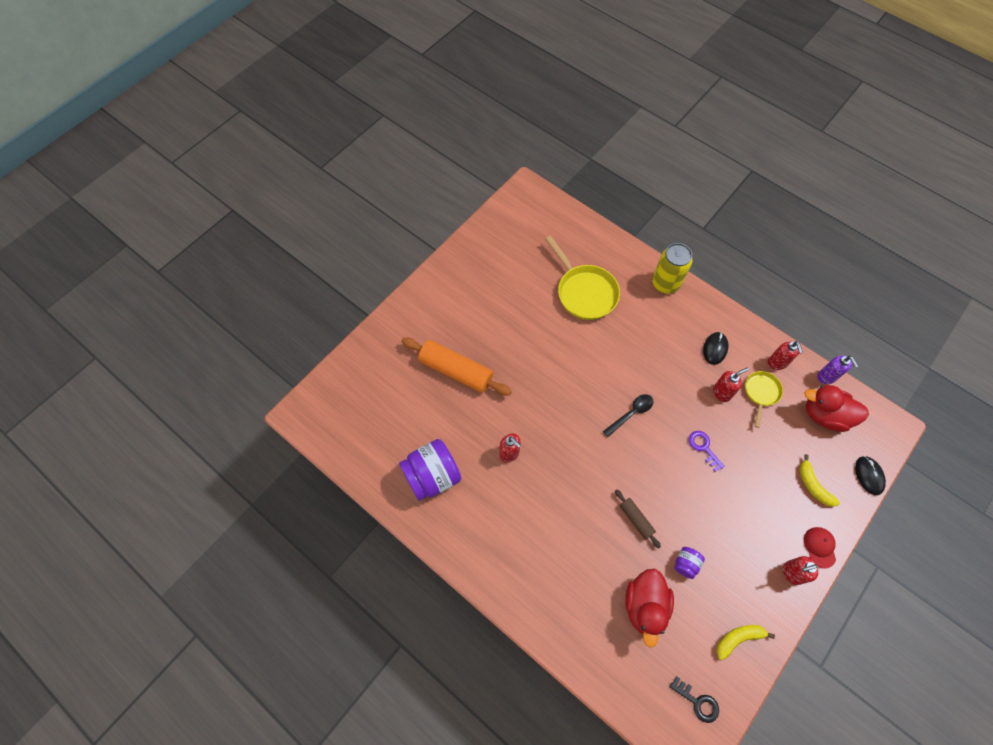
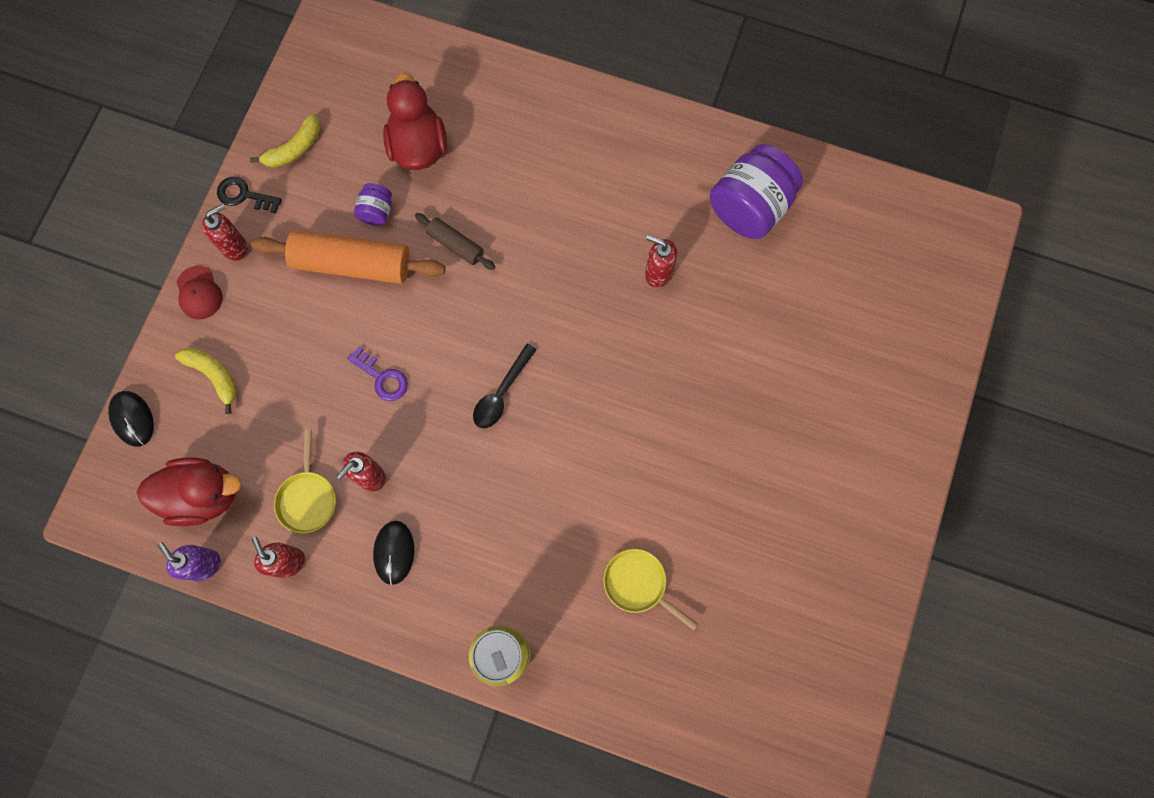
camera: 160 degrees right, 10 degrees up
orange rolling pin [401,338,512,396] -> orange rolling pin moved to [251,230,445,284]
yellow pan [545,235,620,320] -> yellow pan [603,549,698,630], size x0.57
black key [670,676,719,723] -> black key moved to [217,177,282,213]

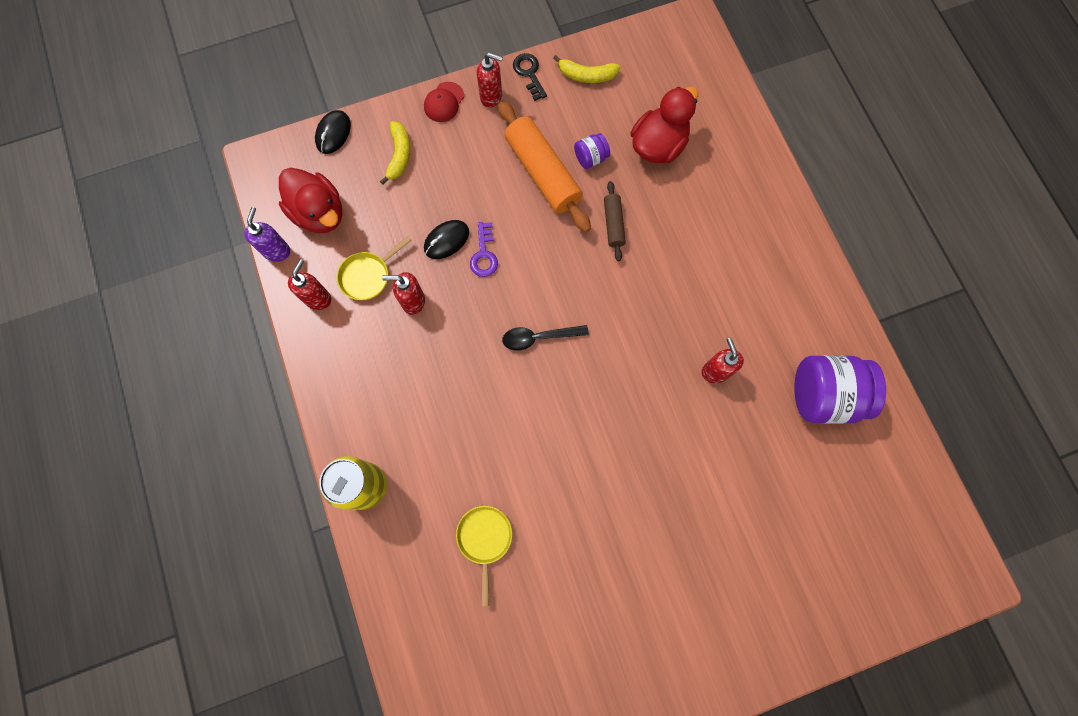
camera: 50 degrees right, 0 degrees up
black mouse [373,521,414,585] -> black mouse moved to [424,220,469,259]

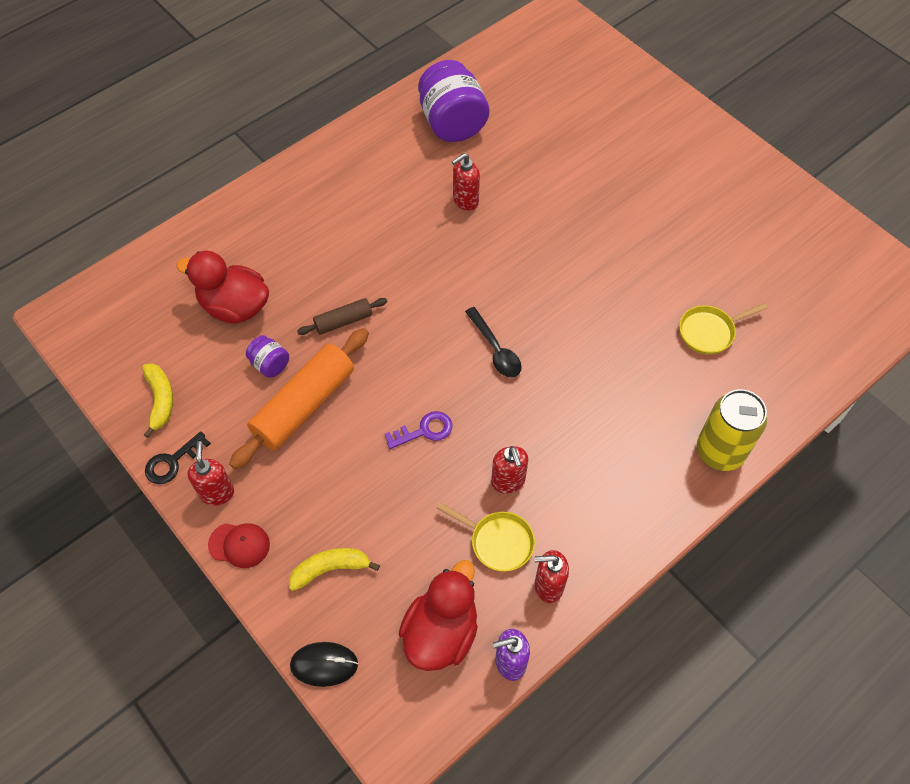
camera: 110 degrees left, 15 degrees down
black mouse [424,220,469,259] -> none

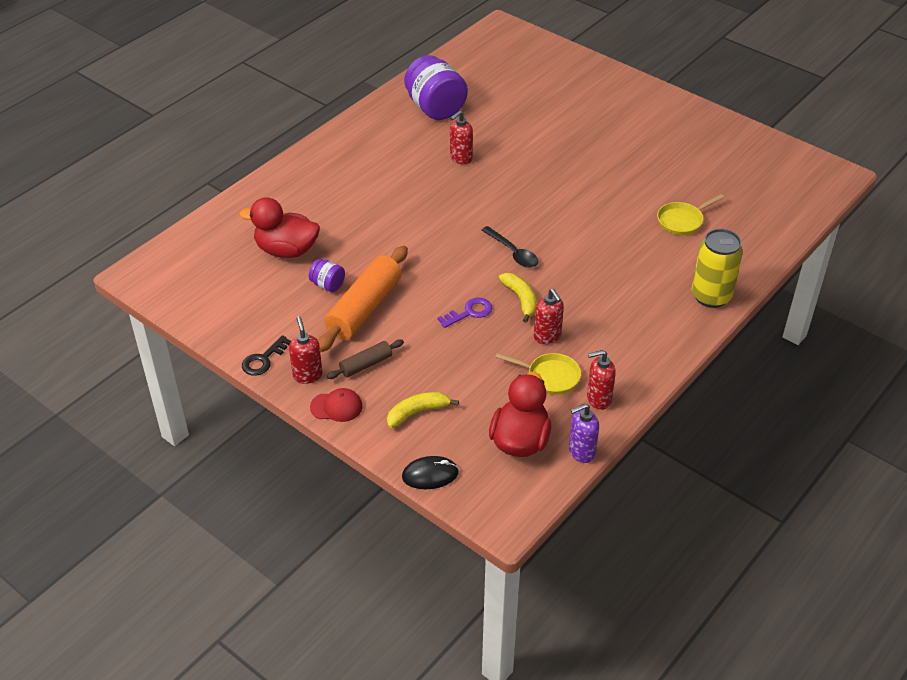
camera: 10 degrees left, 15 degrees down
yellow banana [142,363,173,438] -> yellow banana moved to [499,273,537,323]
brown rolling pin [297,298,387,335] -> brown rolling pin moved to [327,340,404,379]

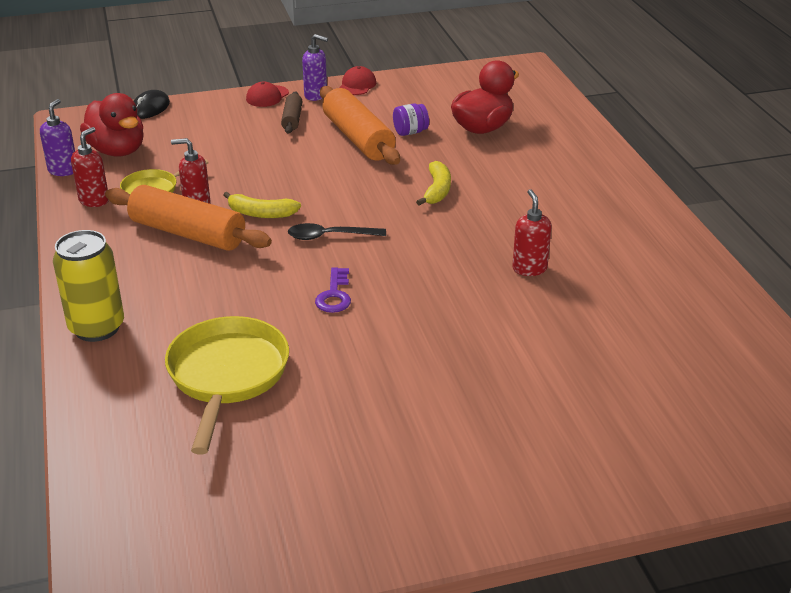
camera: 125 degrees right, 10 degrees down
black key [242,335,291,376] -> red cap [339,66,376,95]
red soap dispenser [289,316,323,384] -> purple soap dispenser [302,34,328,101]
yellow banana [387,392,459,428] -> yellow banana moved to [416,161,451,206]
purple jar [404,55,468,120] -> none
purple key [438,298,492,328] -> purple key moved to [315,267,351,313]
yellow pan [657,194,724,235] -> yellow pan [165,316,289,455], size x1.76
none -> orange rolling pin [105,185,272,251]

